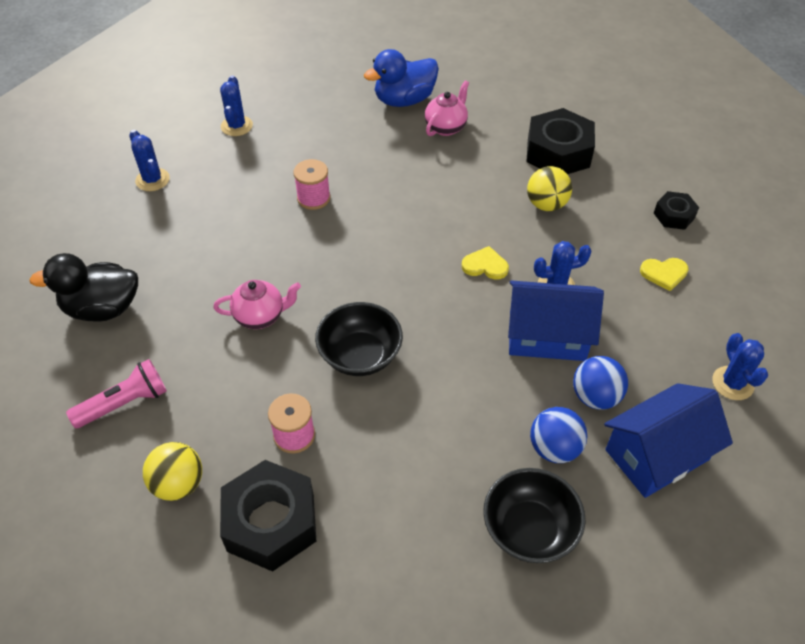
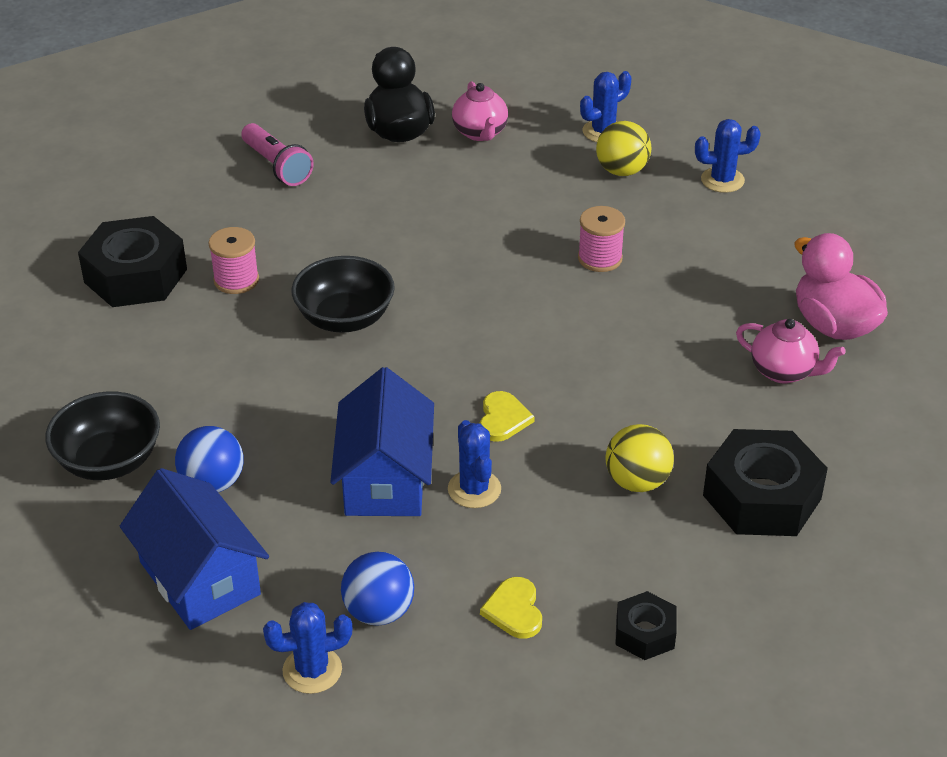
camera: 85 degrees right, 10 degrees down
yellow ball [143,442,202,501] -> yellow ball moved to [596,121,651,176]
pink teapot [213,280,301,329] -> pink teapot moved to [452,81,508,141]
blue duck [364,49,439,107] -> pink duck [794,233,888,340]
blue ball [573,356,628,410] -> blue ball moved to [341,552,414,626]

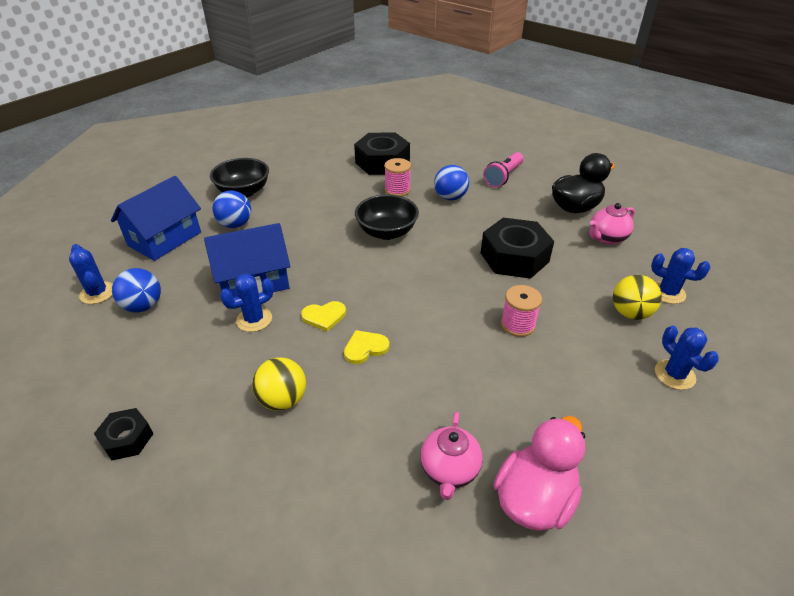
camera: 70 degrees right, 0 degrees up
yellow heart [480,577,542,639] -> yellow heart moved to [344,330,389,364]
black nut [703,429,828,536] -> black nut moved to [481,218,554,279]
none -> blue ball [434,165,469,200]

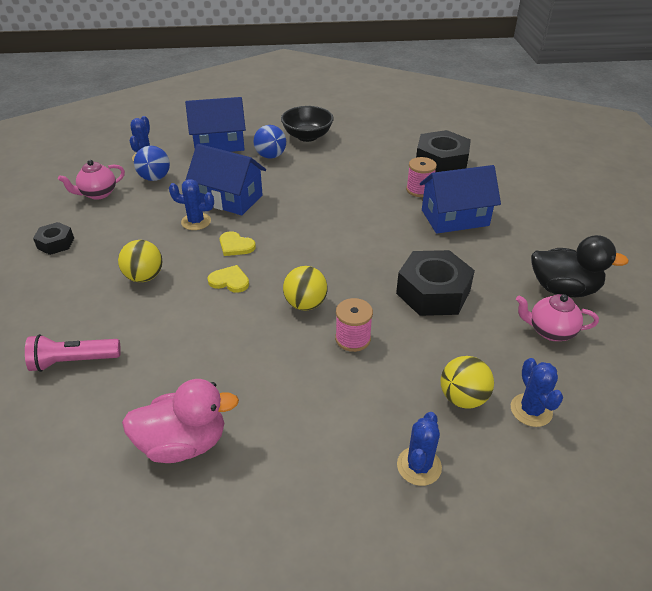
camera: 45 degrees right, 0 degrees up
black bowl [355,194,419,240] -> none
pink teapot [420,412,483,500] -> pink teapot moved to [58,160,125,200]
blue ball [434,165,469,200] -> blue house [420,165,501,234]
pink flashlight [483,152,524,187] -> pink flashlight moved to [25,334,121,372]
none -> yellow ball [283,266,328,311]

